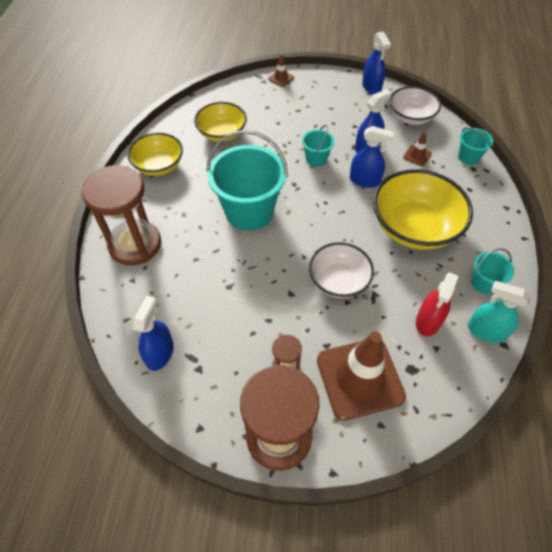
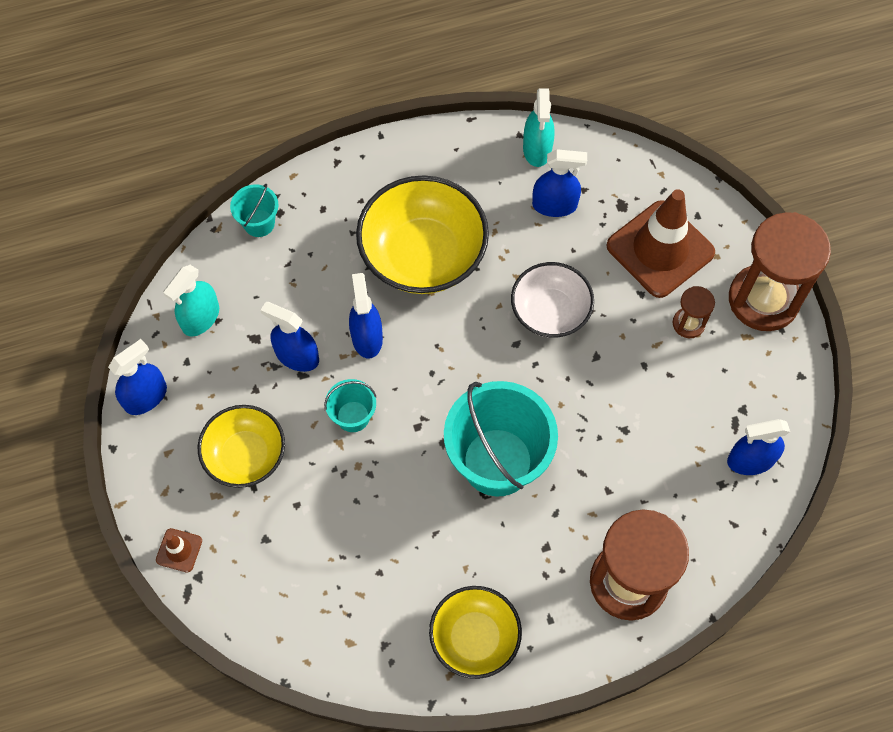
camera: 115 degrees left, 10 degrees up
yellow bowl [194,102,247,142] -> yellow bowl moved to [198,405,285,488]
white bowl [390,86,441,125] -> turquoise spray bottle [163,265,219,337]
brown traffic cone [403,132,432,166] -> none
red spray bottle [416,272,458,336] -> blue spray bottle [532,149,587,217]
turquoise bucket [471,248,514,294] -> none

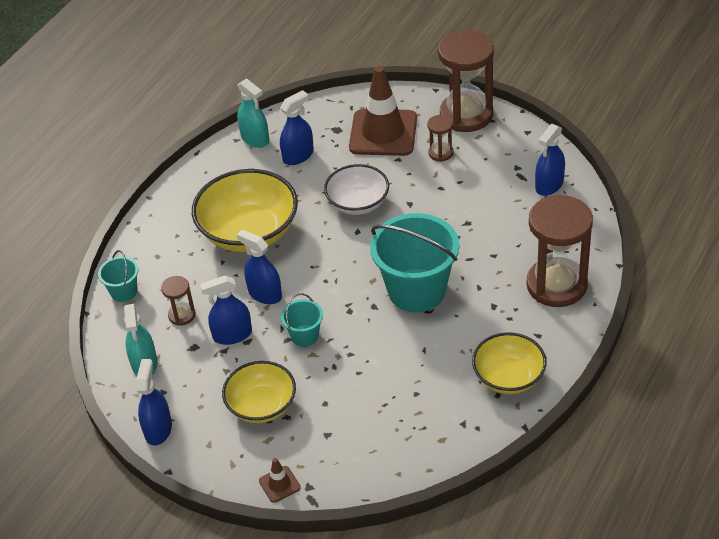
camera: 40 degrees left, 20 degrees down
none -> brown hourglass [161,276,196,326]

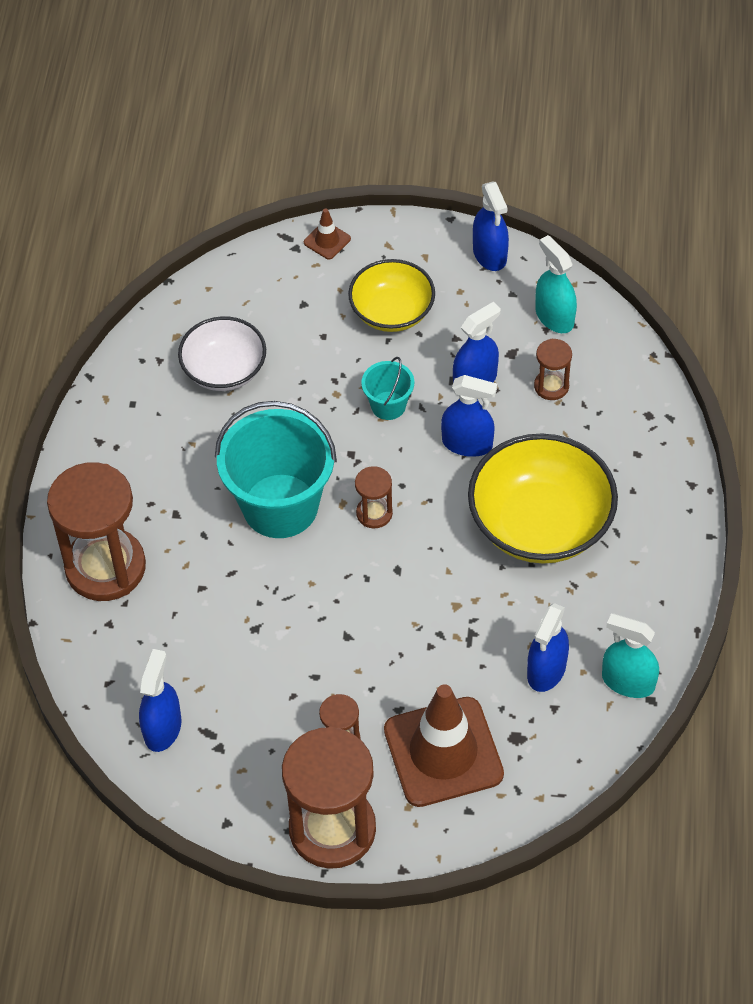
camera: 155 degrees right, 10 degrees up
turquoise bucket [98,250,139,302] -> none
white bowl [324,164,389,215] -> white bowl moved to [178,316,266,391]
yellow bowl [472,333,546,394] -> none
none -> brown hourglass [355,466,393,528]

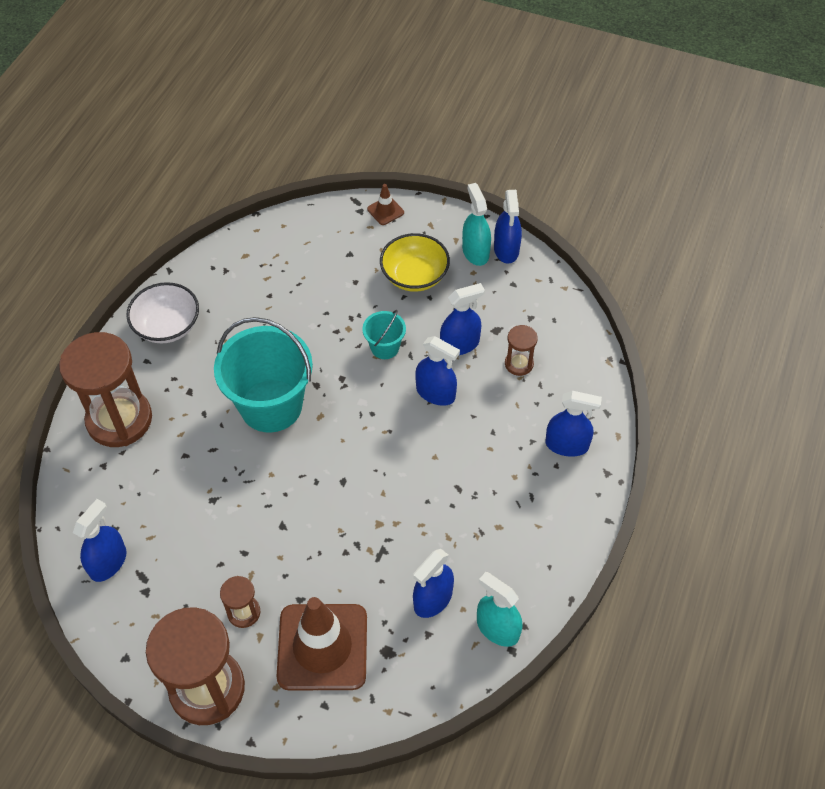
camera: 15 degrees right, 0 degrees up
white bowl [178,316,266,391] -> white bowl moved to [126,282,199,343]
brown hourglass [355,466,393,528] -> none
yellow bowl [468,433,618,564] -> none
turquoise spray bottle [535,235,577,333] -> turquoise spray bottle moved to [462,183,491,266]
none -> blue spray bottle [545,391,602,457]

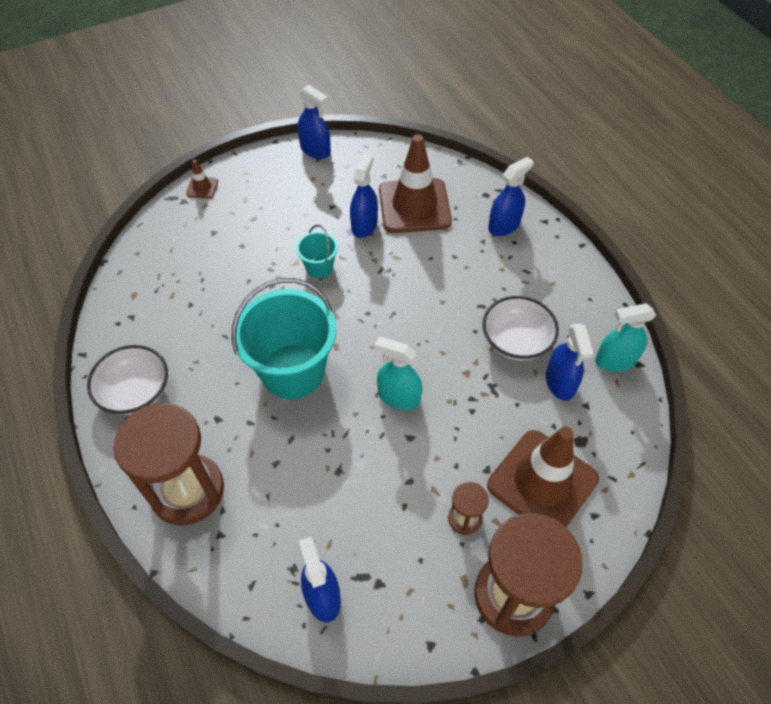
camera: 50 degrees left, 0 degrees up
yellow bowl [380,233,450,292] -> none
blue spray bottle [415,336,460,406] -> none
turquoise spray bottle [462,183,491,266] -> turquoise spray bottle moved to [375,337,422,410]
brown hourglass [505,325,538,376] -> brown traffic cone [379,134,452,233]
none -> white bowl [482,296,559,361]

